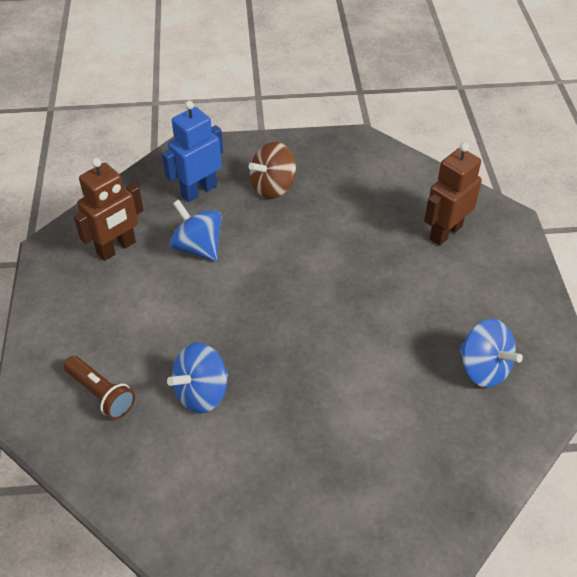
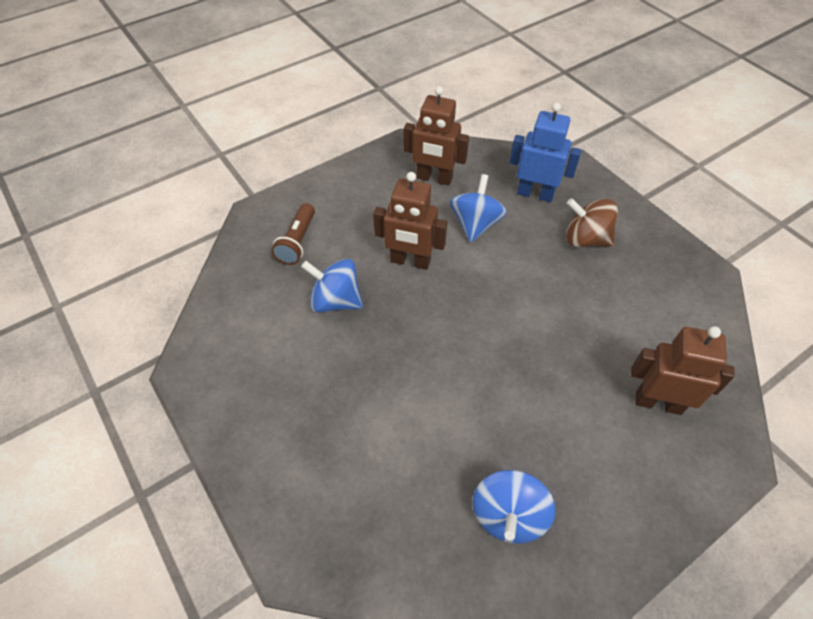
camera: 60 degrees right, 5 degrees up
none -> brown robot [373,172,447,270]

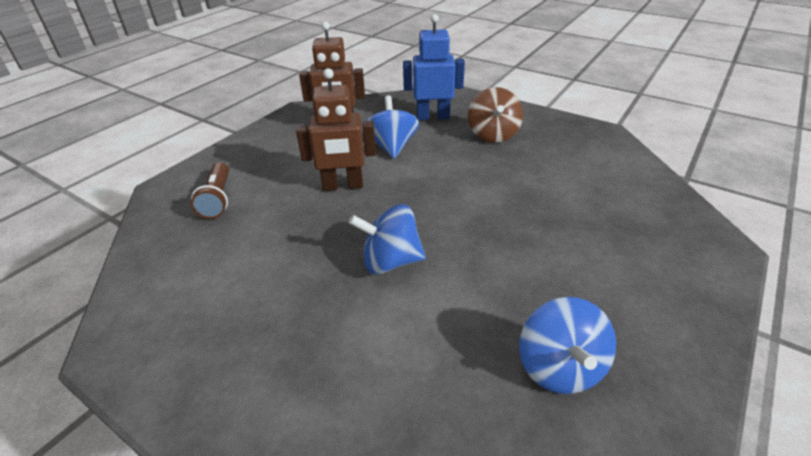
camera: 20 degrees left, 15 degrees down
blue spinning top [301,259,363,313] -> blue spinning top moved to [349,204,426,274]
brown spinning top [566,198,618,247] -> brown spinning top turned 90 degrees counterclockwise [468,87,523,143]
brown robot [631,326,735,415] -> none

